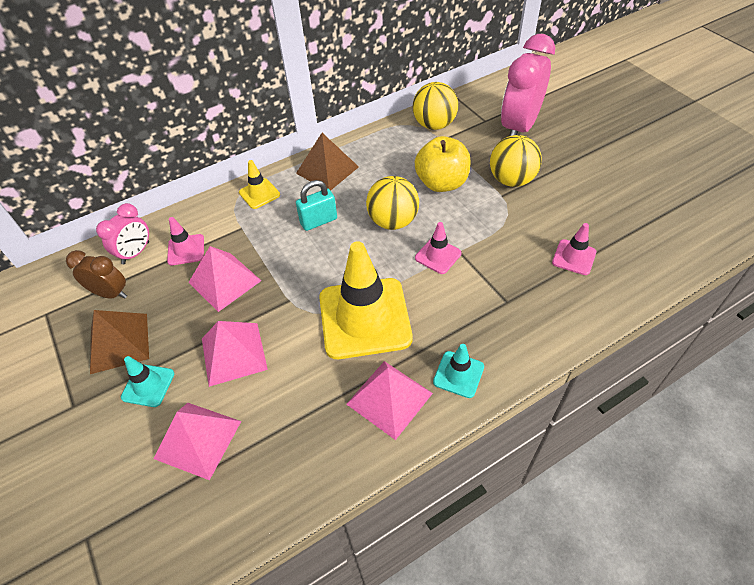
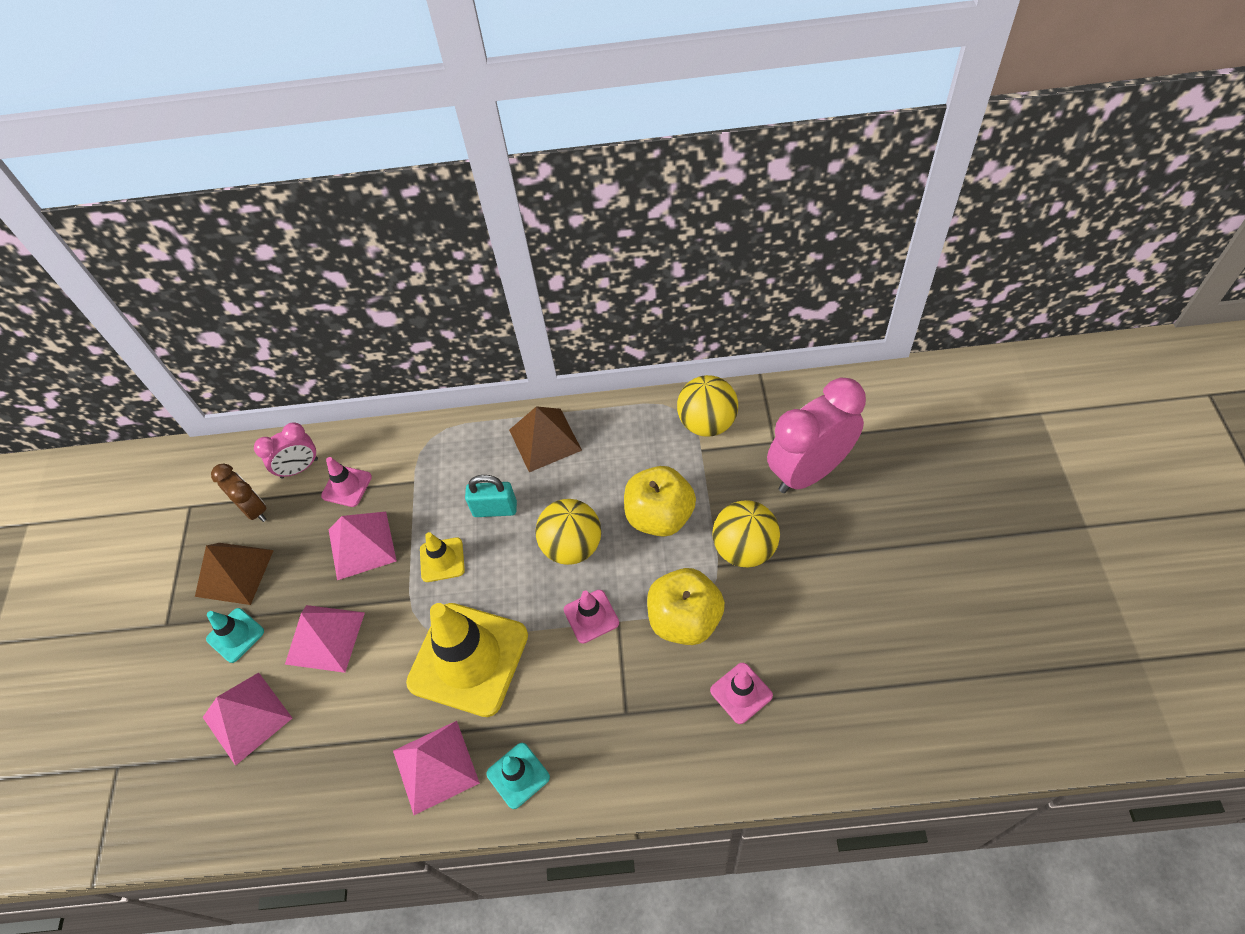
camera: 30 degrees right, 5 degrees up
yellow traffic cone [239,160,280,209] -> yellow traffic cone moved to [420,532,465,582]
none -> yellow apple [647,568,725,645]

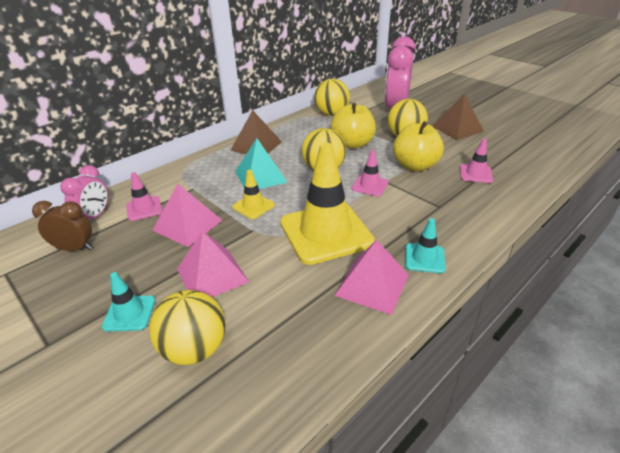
camera: 45 degrees left, 20 degrees down
brown pyramid [195,543,274,605] -> brown pyramid moved to [432,94,484,140]
pink pyramid [203,673,292,766] -> yellow ball [149,290,225,365]
turquoise padlock [465,475,517,517] -> turquoise pyramid [235,138,288,189]

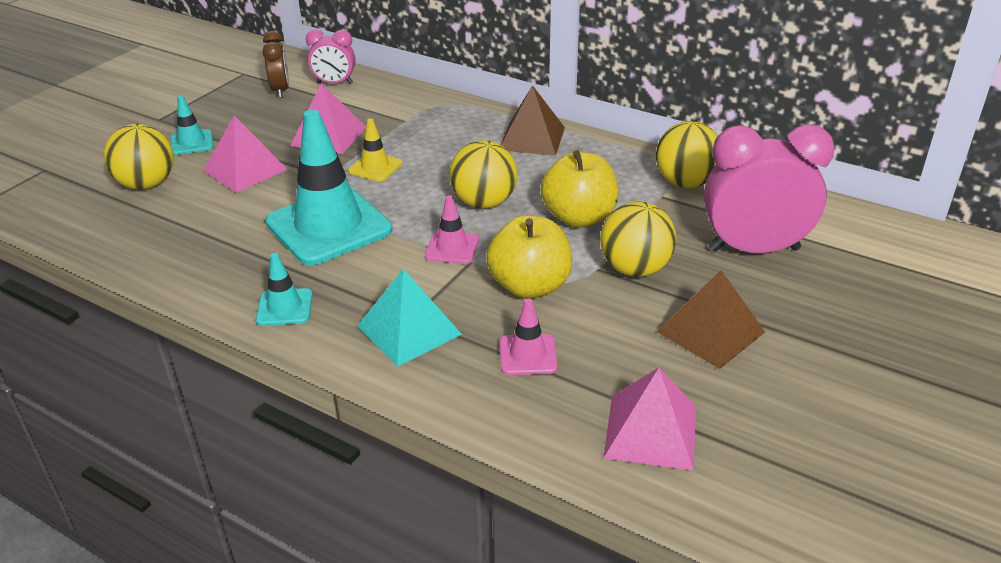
camera: 75 degrees right, 0 degrees up
pink traffic cone [126,172,163,221] -> none
turquoise pyramid [235,138,288,189] -> turquoise pyramid moved to [358,269,462,367]
yellow traffic cone [280,143,375,265] -> turquoise traffic cone [266,110,392,265]
pink pyramid [334,240,409,315] -> pink pyramid moved to [603,368,696,470]

